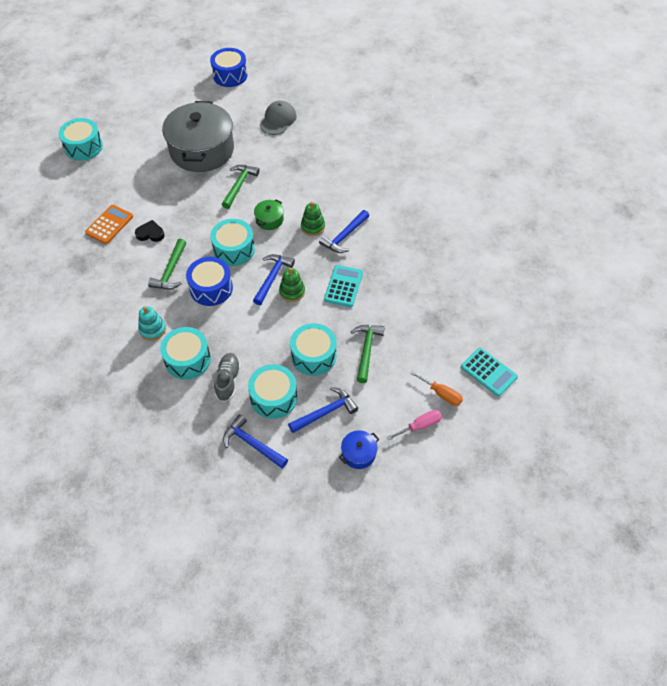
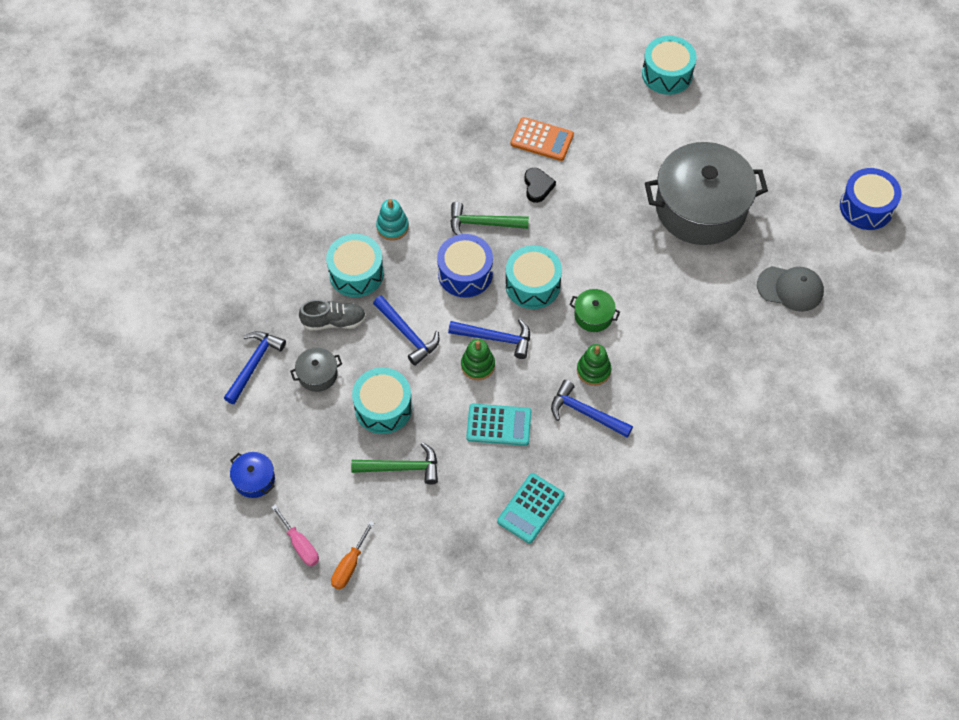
camera: 80 degrees right, 5 degrees up
green hammer [222,165,260,209] -> none
turquoise drum [248,364,297,419] -> grey pot [290,347,342,392]
blue hammer [288,387,358,433] -> blue hammer moved to [373,295,439,366]
turquoise calculator [461,348,518,397] -> turquoise calculator moved to [497,473,565,543]

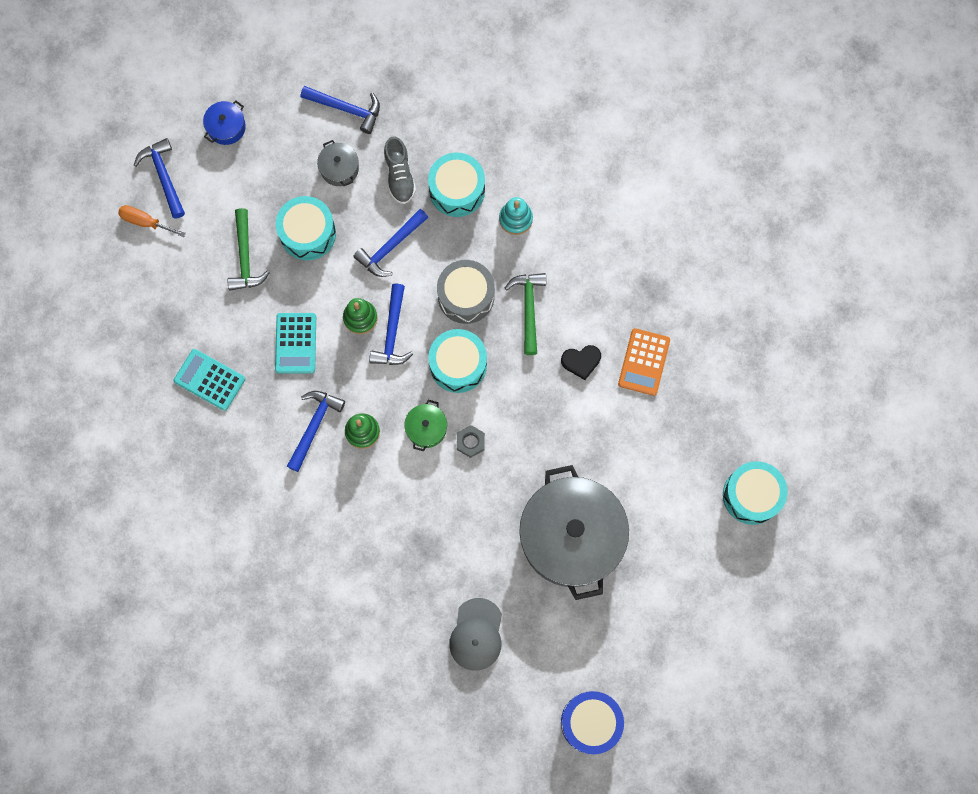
camera: 85 degrees right, 15 degrees up
pink screwdriver [271,505,319,567] -> blue hammer [134,138,185,219]
blue drum [437,234,493,297] -> grey drum [437,260,495,324]
none -> grey nut [457,425,485,458]

